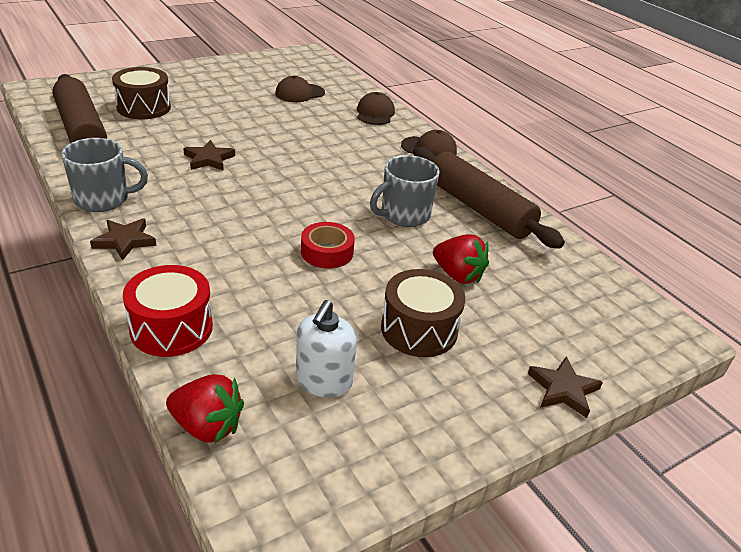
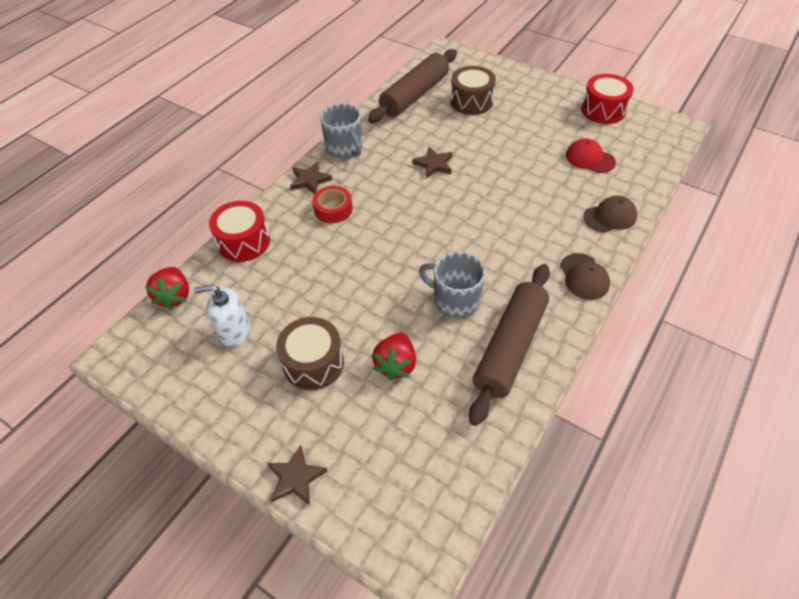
camera: 70 degrees right, 15 degrees up
brown cap [275,76,325,102] -> red cap [566,138,616,173]
red tape [301,222,355,269] -> red tape moved to [312,186,353,223]
none -> red drum [581,74,634,124]

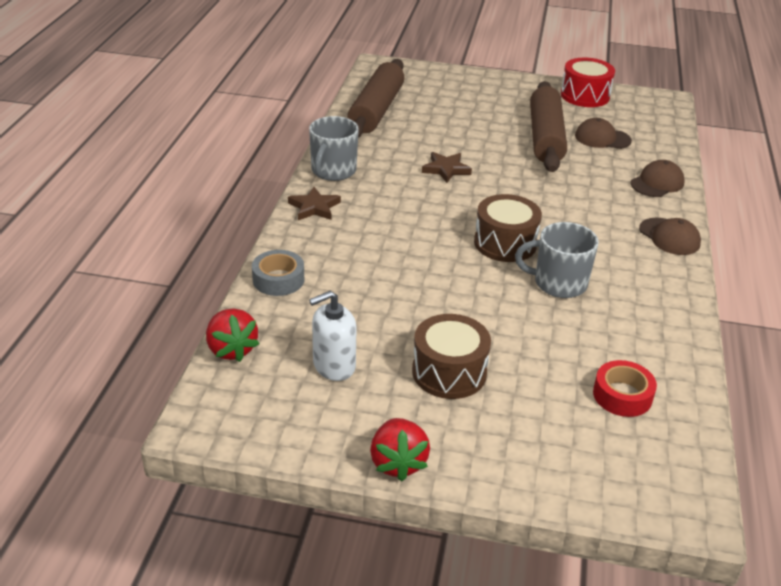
camera: 25 degrees left, 15 degrees down
red drum [209,201,270,262] -> grey tape [252,250,304,296]
brown star [267,445,327,505] -> none
red tape [312,186,353,223] -> red tape moved to [593,360,657,417]
grey mug [320,103,362,159] -> grey mug turned 75 degrees clockwise [309,116,359,181]
red strawberry [372,333,416,381] -> red strawberry moved to [370,418,430,481]
brown drum [450,66,496,115] -> brown drum moved to [474,194,542,262]
brown rolling pin [469,264,550,426] -> brown rolling pin moved to [530,81,567,172]
red cap [566,138,616,173] -> brown cap [575,118,632,149]

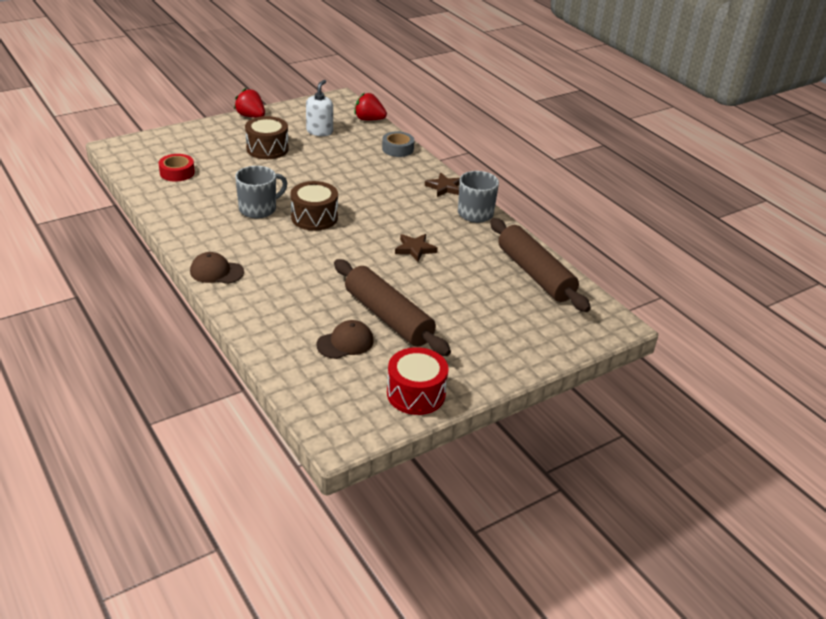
camera: 135 degrees right, 0 degrees up
brown cap [631,160,685,197] -> none

